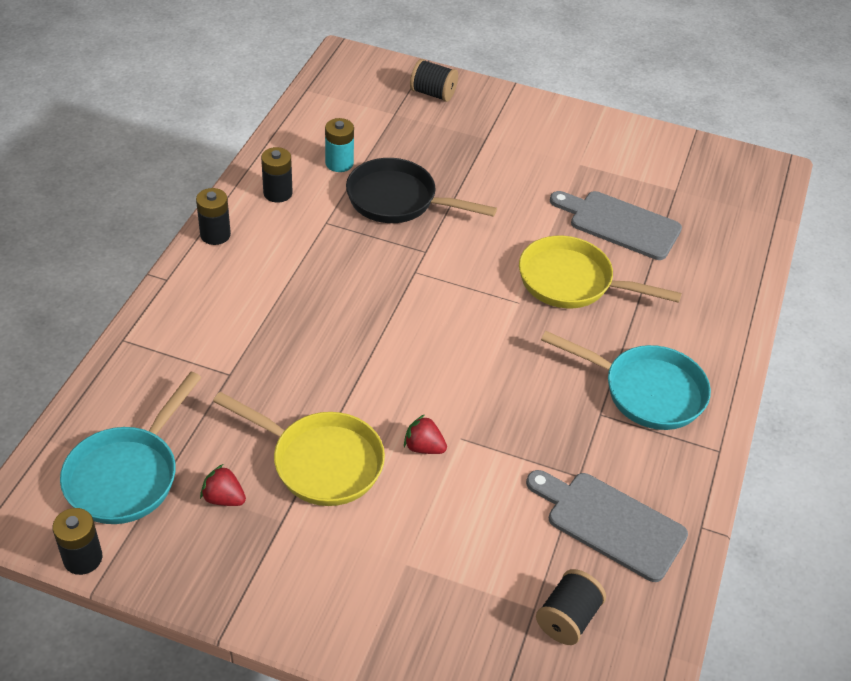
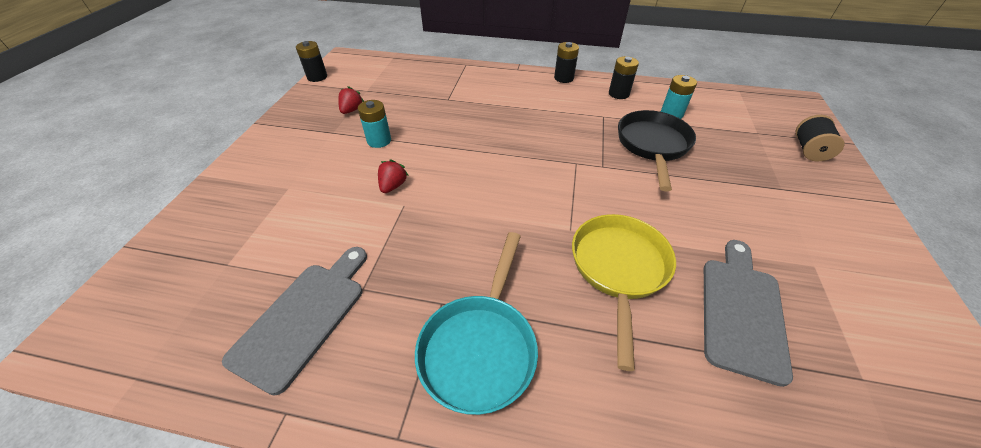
camera: 85 degrees right, 0 degrees up
turquoise pan [60,372,202,524] -> none
yellow pan [213,392,385,506] -> turquoise battery [358,100,391,148]
black spool [536,569,606,645] -> none

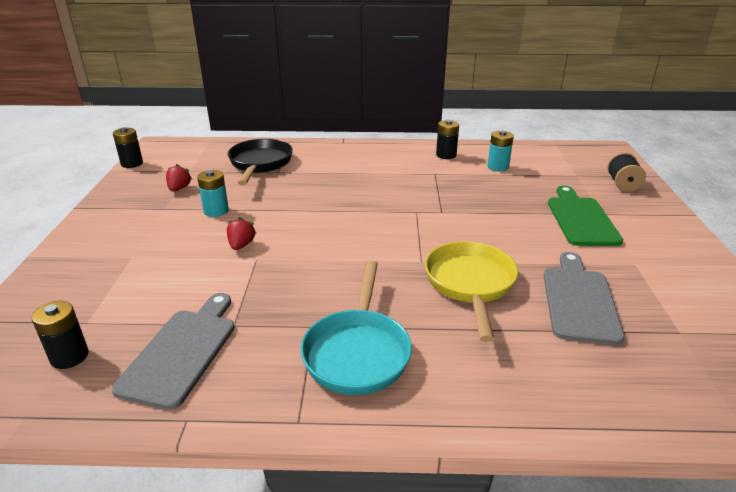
camera: 10 degrees left, 15 degrees down
black battery [554,42,579,83] -> black battery moved to [32,301,89,369]
black pan [618,110,696,192] -> black pan moved to [228,139,293,185]
none -> green cutting board [548,186,623,246]

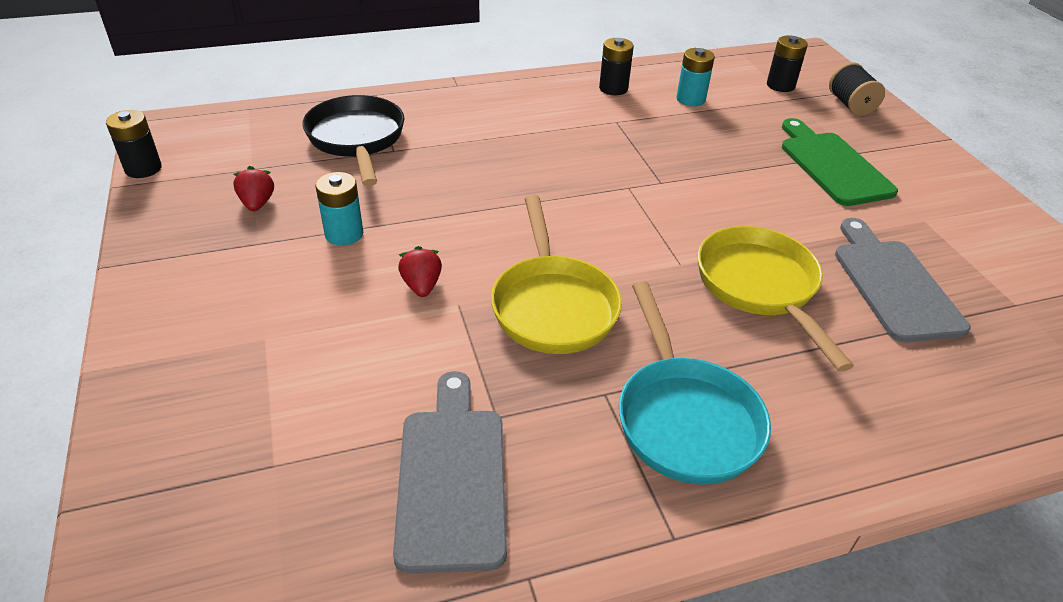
camera: 20 degrees left, 10 degrees up
black battery [32,301,89,369] -> black battery moved to [767,36,808,92]
none -> yellow pan [491,195,622,354]

